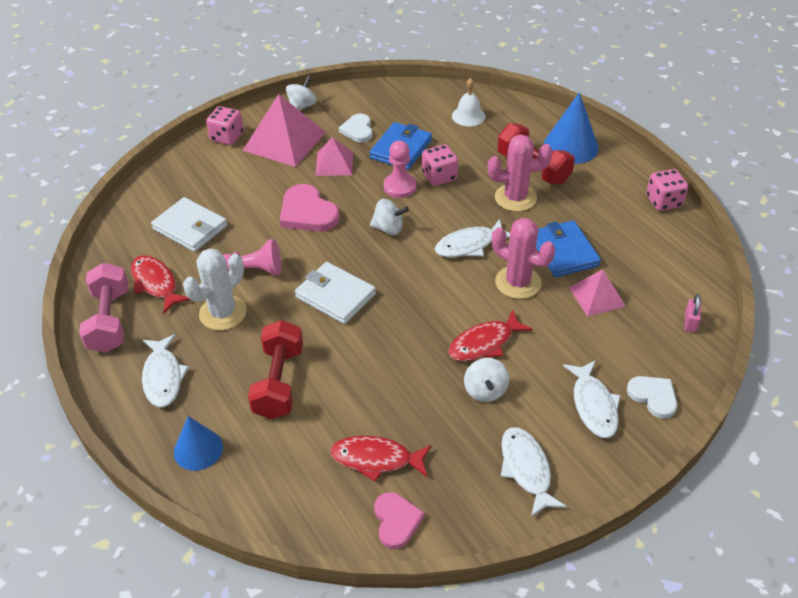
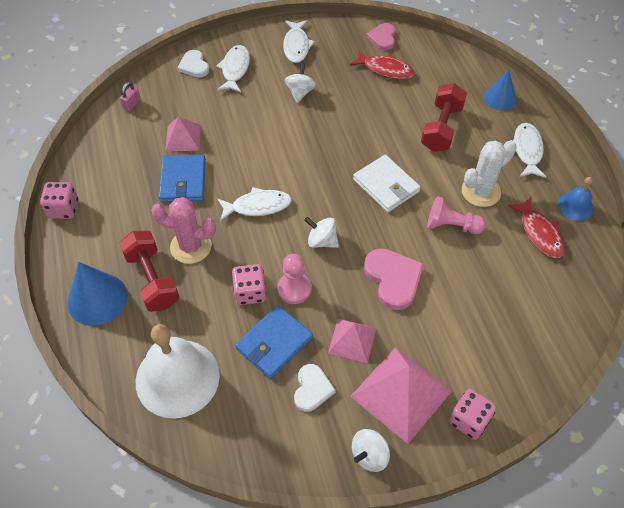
camera: 165 degrees left, 10 degrees up
pink dumbbell [79,263,128,353] -> blue bell [558,177,594,221]
white wallet [151,197,227,252] -> none
red fish [448,310,533,361] -> none
white bell [452,78,485,126] -> white bell [136,324,220,419], size x2.07
pink cactus [492,218,555,299] -> none

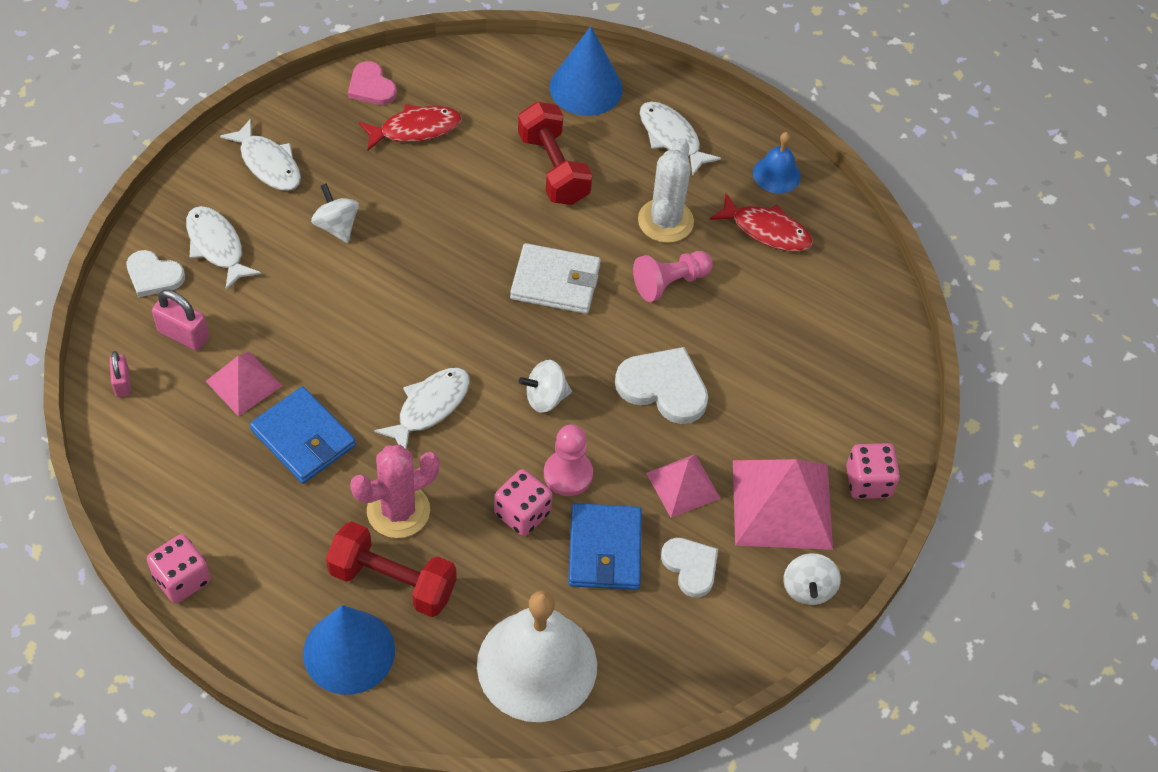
camera: 45 degrees left, 0 degrees up
pink heart [364,248,424,310] -> white heart [615,347,708,424]
blue cone [484,70,517,110] -> blue cone [549,26,623,116], size x1.51
none -> pink padlock [152,290,209,351]

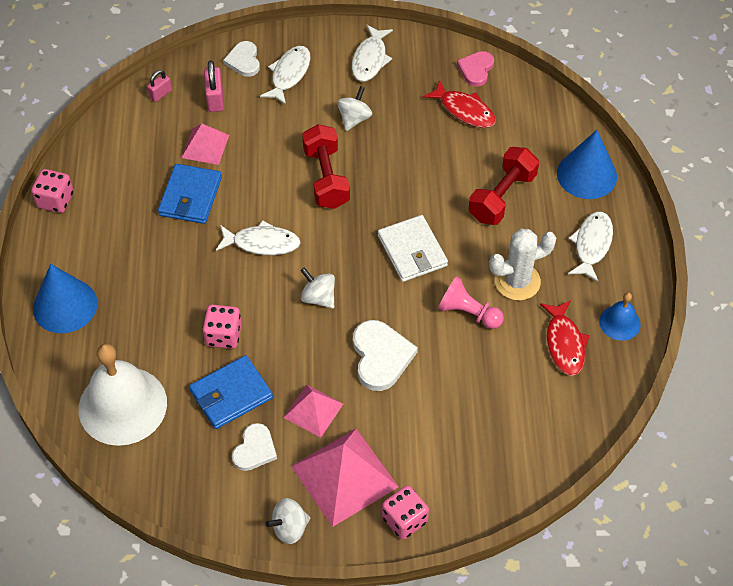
camera: 60 degrees right, 0 degrees up
red dumbbell [326,521,457,617] -> red dumbbell moved to [302,124,350,209]
pink cactus [350,445,440,538] -> none
pink pawn [544,425,593,496] -> none

